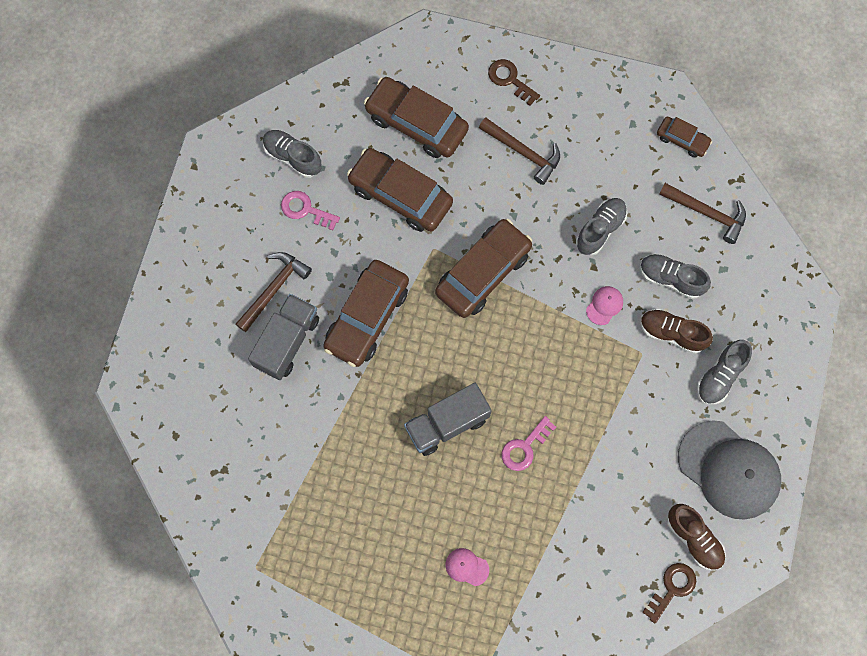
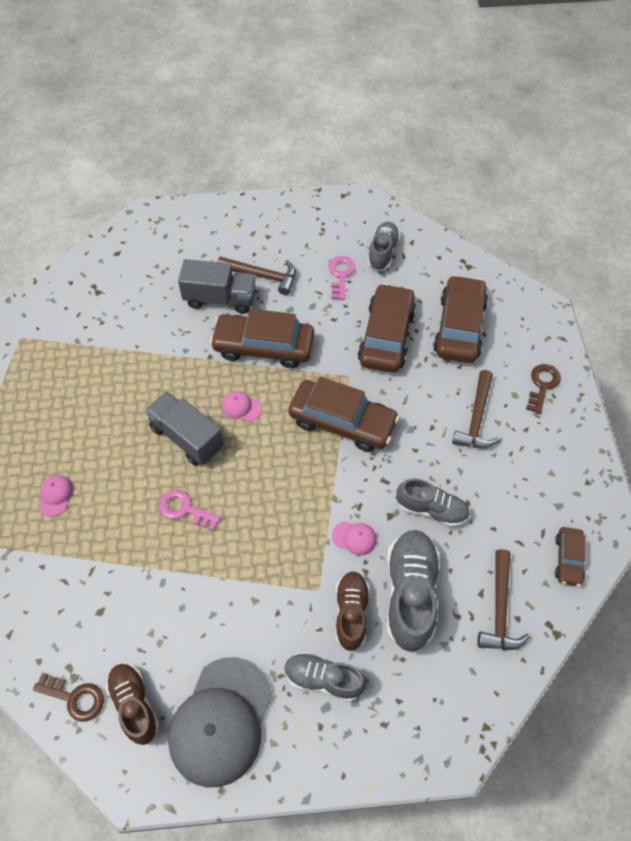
camera: 70 degrees right, 15 degrees down
grey shoe [640,254,711,299] -> grey shoe [387,530,440,652], size x1.56
brown shoe [667,504,726,571] -> brown shoe turned 120 degrees clockwise [105,663,159,745]
none -> pink cap [222,391,262,422]

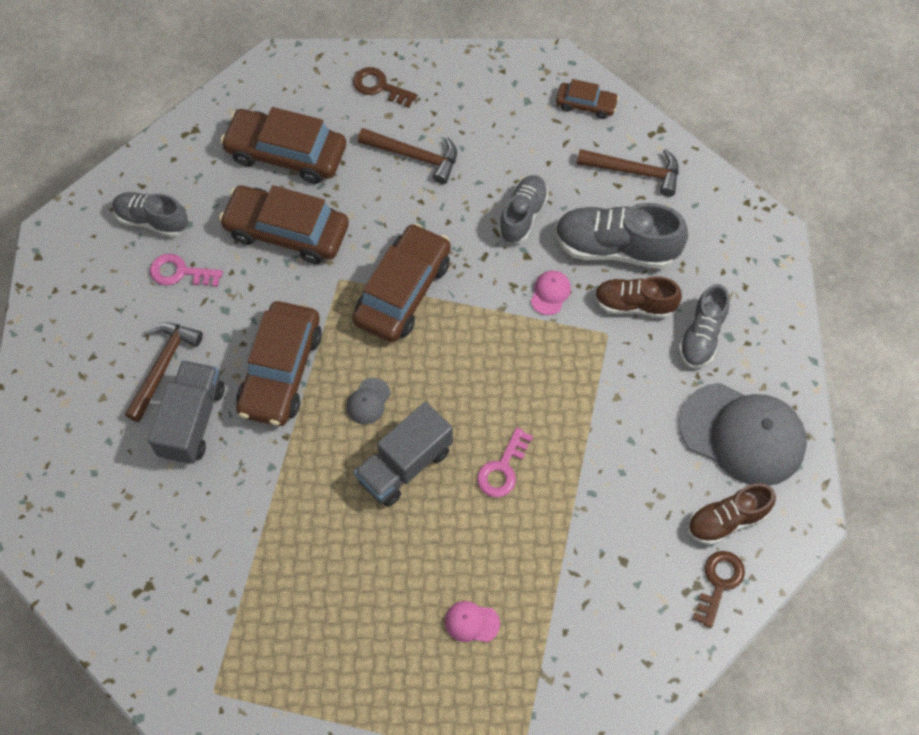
camera: 85 degrees left, 5 degrees up
pink cap [222,391,262,422] -> grey cap [346,378,391,424]

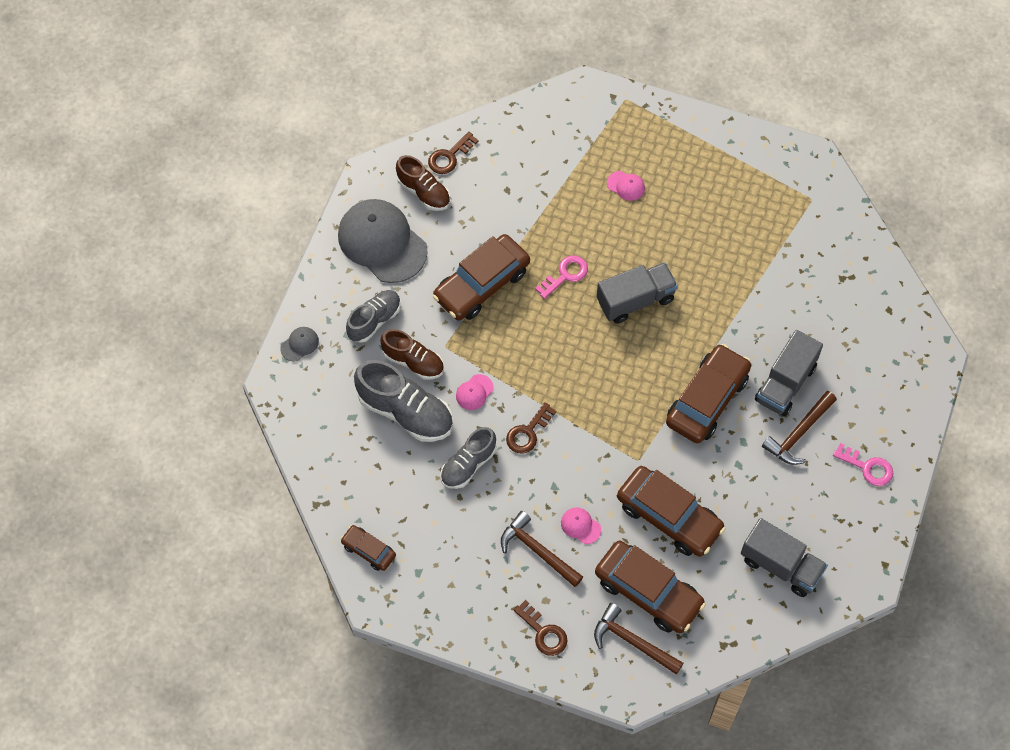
camera: 160 degrees left, 0 degrees up
grey shoe [112,192,188,237] -> grey truck [741,518,828,597]
pink key [150,254,223,287] -> pink key moved to [833,443,893,486]
grey cap [346,378,391,424] -> grey cap moved to [280,327,319,362]
brown car [353,223,451,343] -> brown car moved to [433,234,530,321]
brown hammer [577,149,679,197] -> brown hammer moved to [594,603,683,675]
brown shoe [688,483,776,545] -> brown shoe turned 45 degrees clockwise [396,155,450,211]
none -> brown key [506,402,557,454]
none -> pink cap [561,508,601,544]

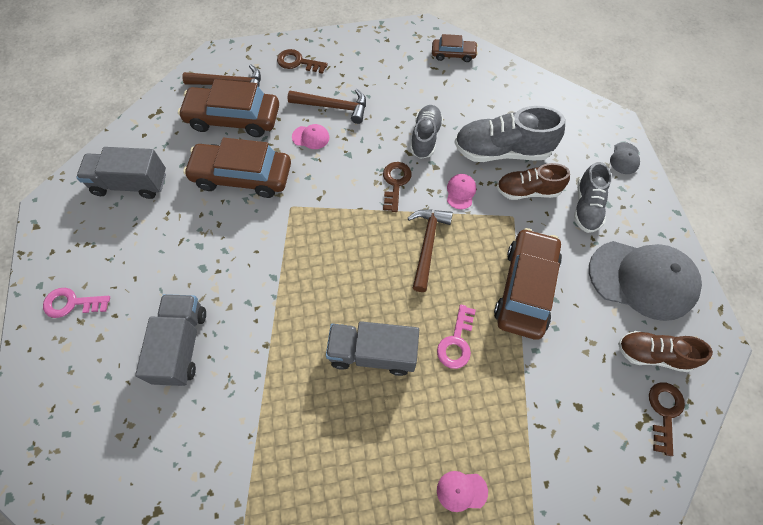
camera: 150 degrees right, 0 degrees up
grey truck [597,262,678,324] -> grey truck turned 60 degrees clockwise [326,321,419,376]
brown car [666,344,751,444] -> none
brown hammer [762,391,837,465] -> brown hammer moved to [408,209,453,292]

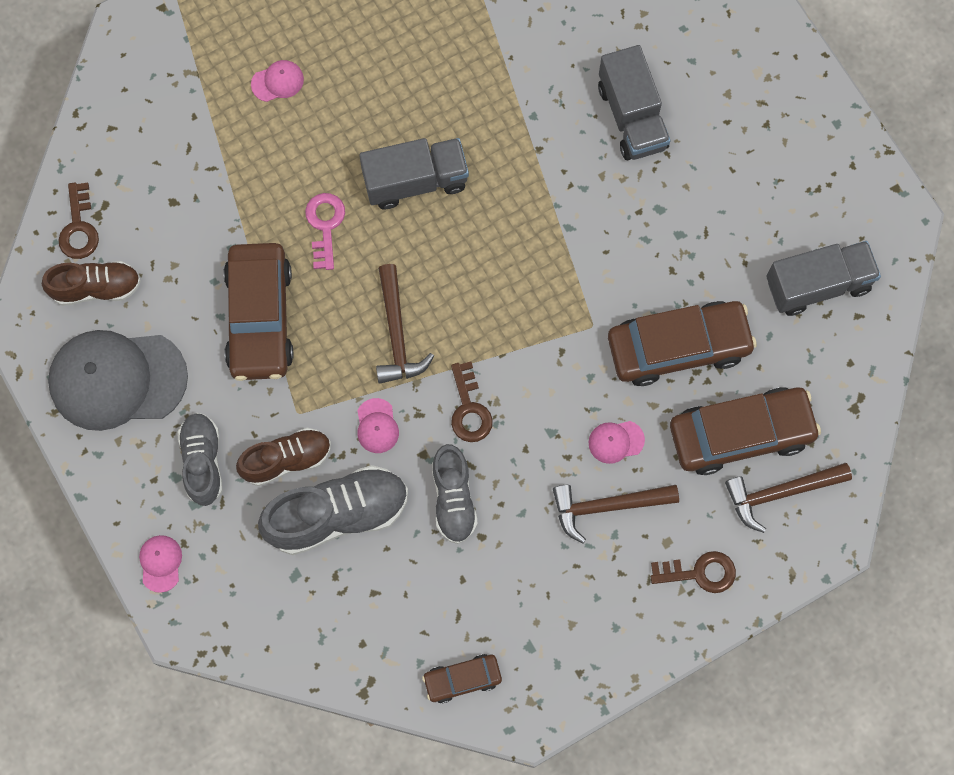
camera: 160 degrees right, 10 degrees up
pink key [43,288,110,318] -> none
grey cap [610,142,640,174] -> pink cap [139,535,182,593]

